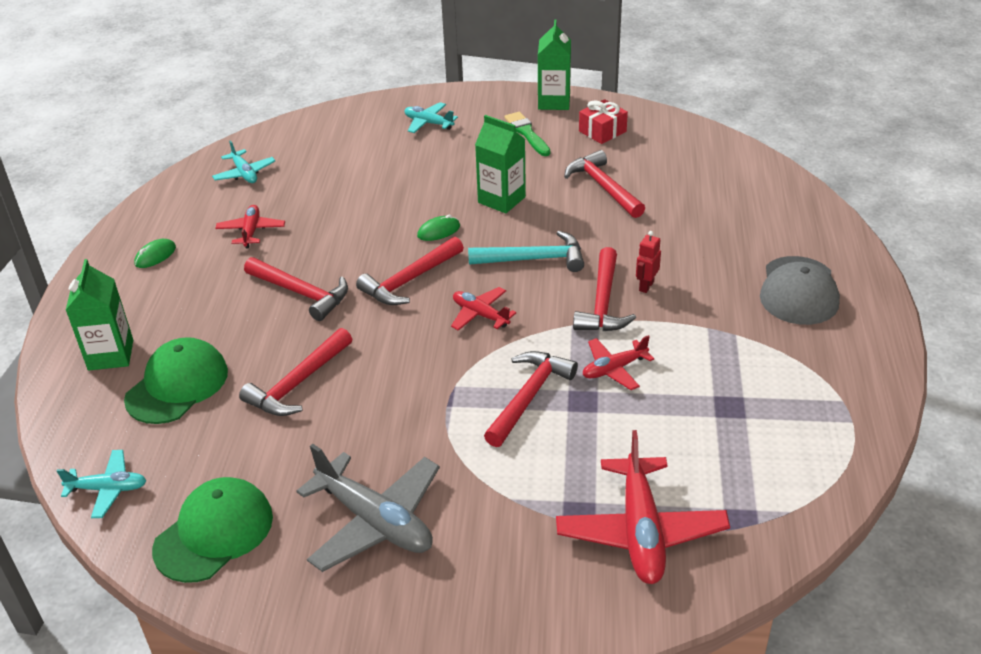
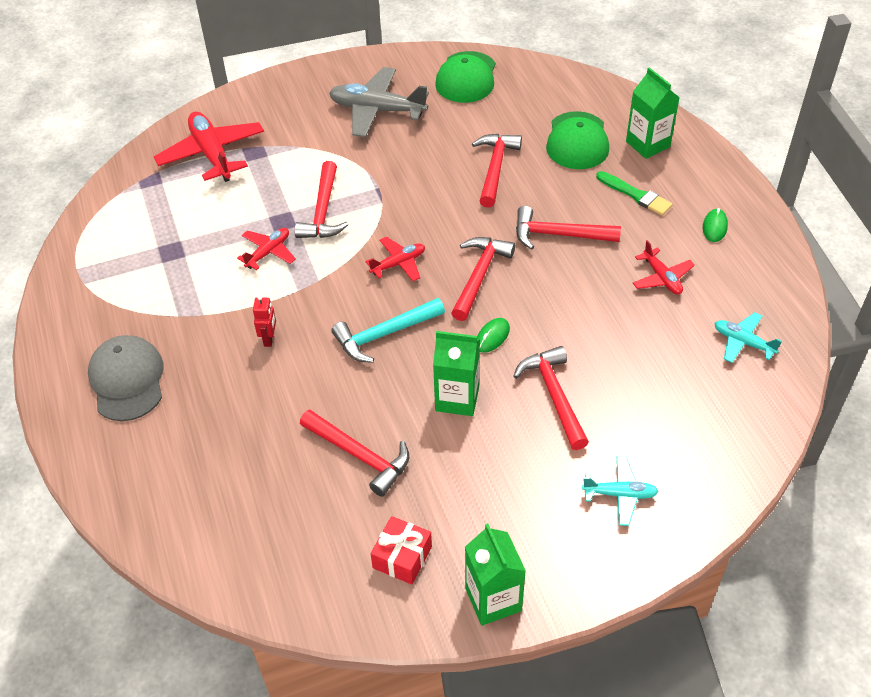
camera: 155 degrees right, 10 degrees up
turquoise plane [57,450,146,518] -> none
red plane [451,287,516,331] -> red plane turned 45 degrees counterclockwise [365,237,425,281]
green brush [504,112,551,156] -> green brush moved to [596,171,673,215]
red hammer [573,247,636,331] -> red hammer moved to [514,346,589,450]

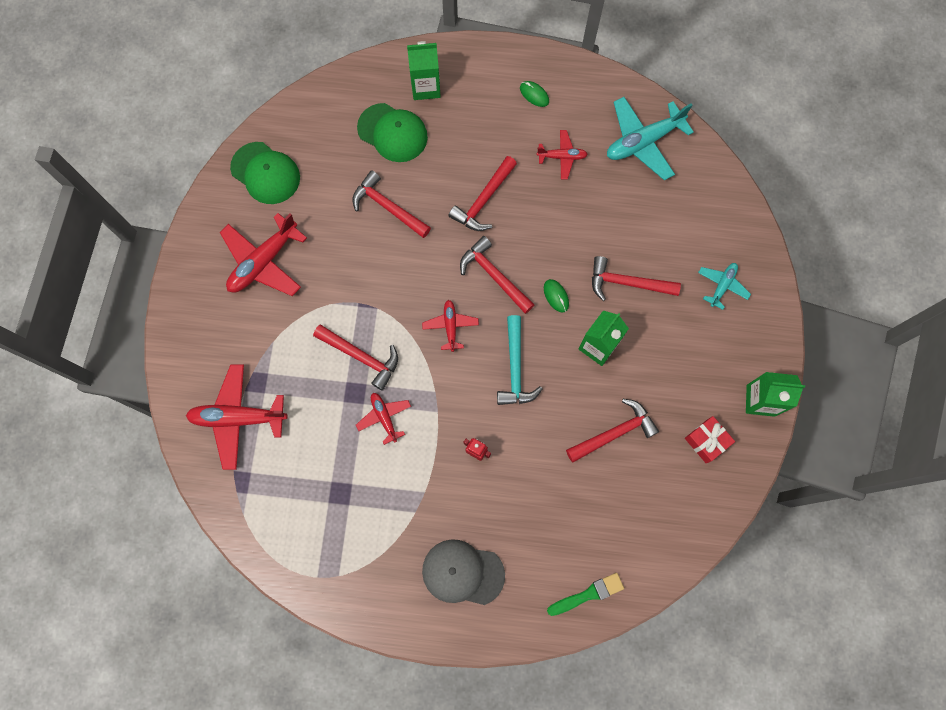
camera: 65 degrees left, 25 degrees up
grey plane [329,67,429,137] -> red plane [220,213,307,296]
green brush [596,171,673,215] -> green brush moved to [547,573,624,616]
turquoise plane [715,312,782,363] -> turquoise plane [607,97,694,180], size x1.82

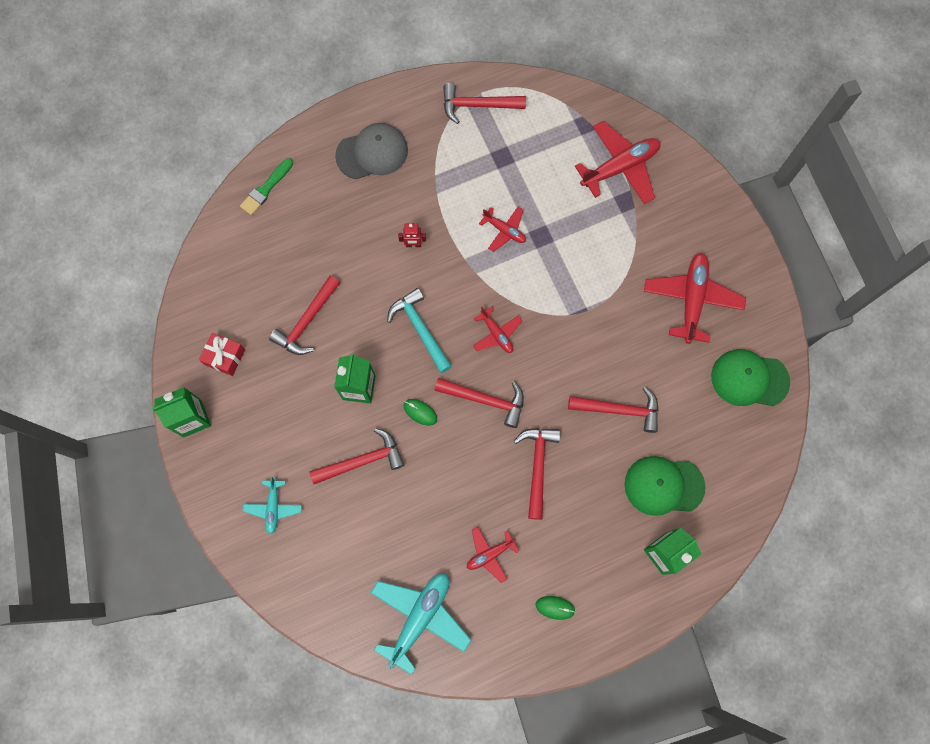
camera: 150 degrees right, 0 degrees up
red hammer [313,325,398,391] -> red hammer moved to [443,83,526,124]

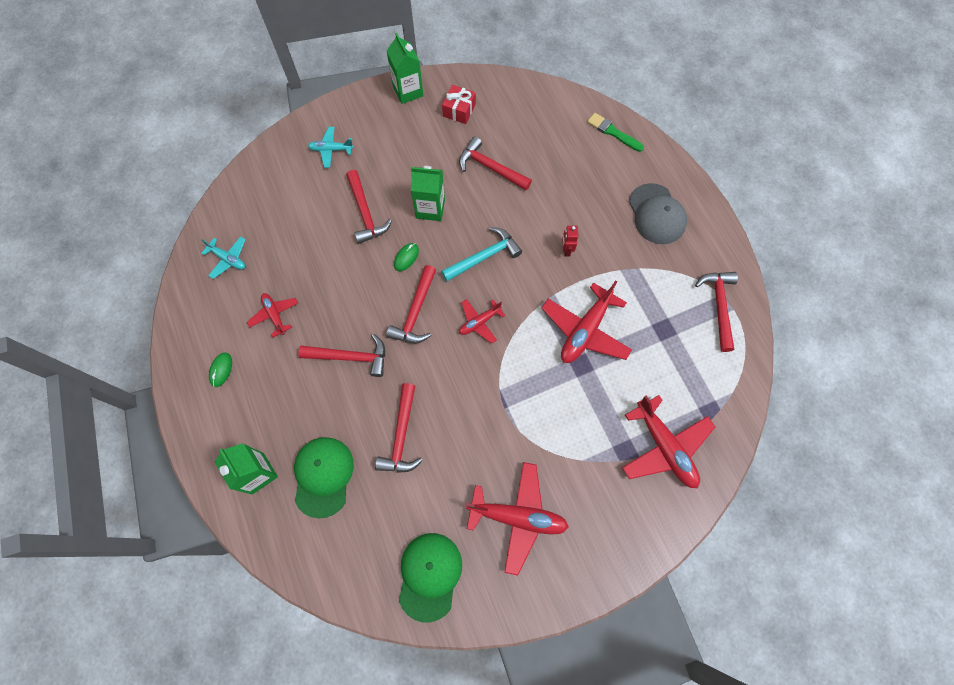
camera: 90 degrees right, 5 degrees down
turquoise plane [371,573,471,675] -> turquoise plane [201,236,246,279], size x0.55
red plane [479,207,526,252] -> red plane [542,280,632,363], size x1.82

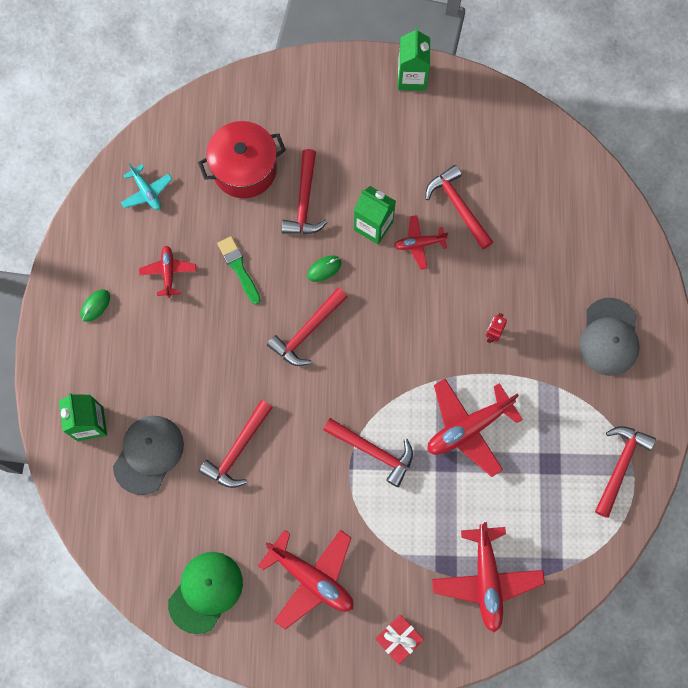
camera: 25 degrees right, 5 degrees up
green cap [294,437,354,518] -> grey cap [113,416,184,495]
red hammer [298,334,385,377] -> red hammer moved to [323,418,413,487]
turquoise plane [308,127,354,168] -> none
turquoise hammer [441,227,522,282] -> none
red gift [442,85,476,124] -> red gift moved to [375,615,424,664]
red plane [459,299,505,344] -> red plane moved to [394,215,448,270]
green brush [587,113,644,152] -> green brush moved to [217,236,261,305]
none -> red pot [198,121,286,198]

